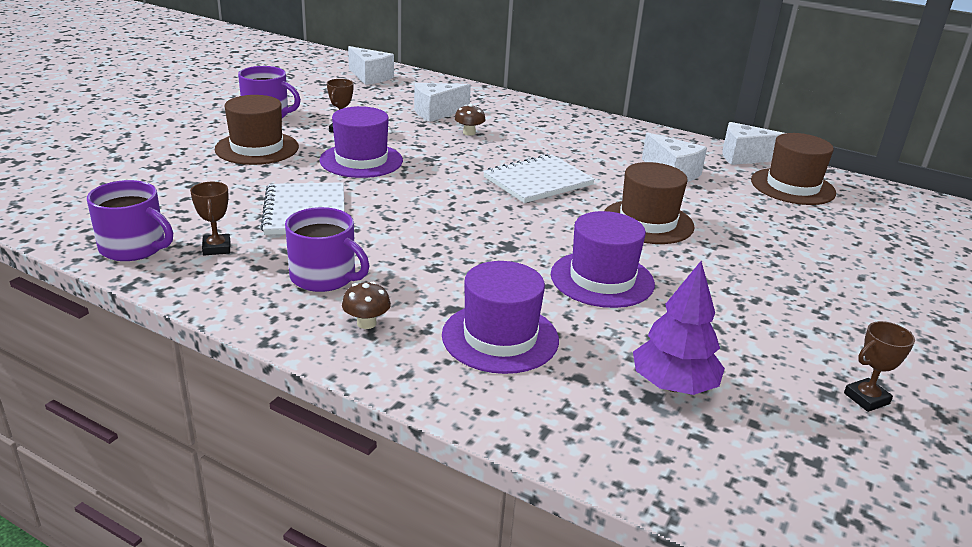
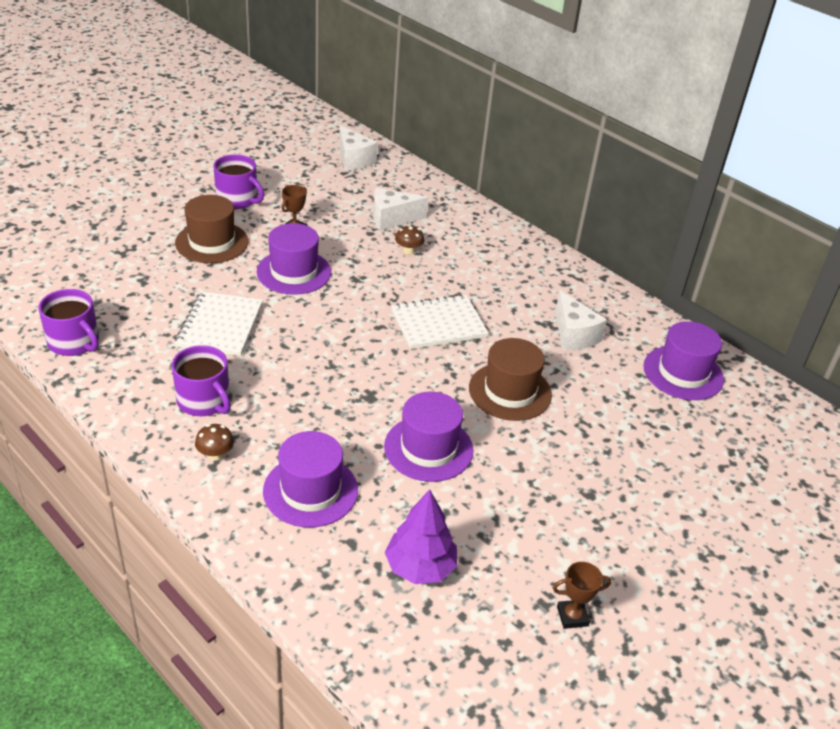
camera: 15 degrees right, 10 degrees up
brown trophy [190,182,230,255] -> none
white cheese [722,122,785,165] -> none
brown hat [751,133,836,205] -> purple hat [643,321,724,400]

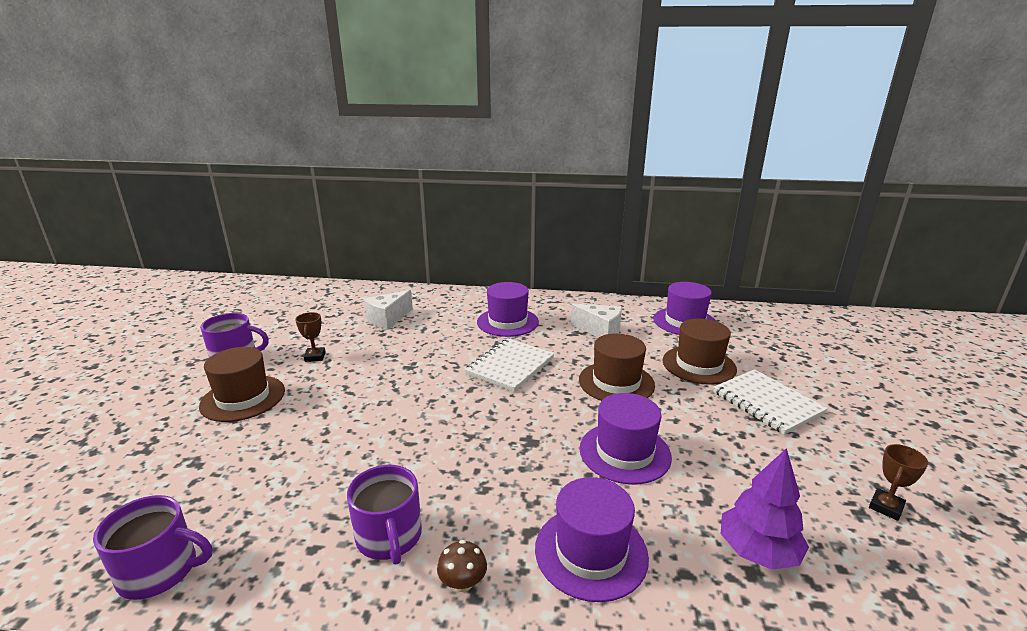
camera: 35 degrees left, 15 degrees down
purple mug [172,345,231,416] -> purple mug turned 60 degrees clockwise [347,465,422,565]
white notebook [175,291,263,356] -> white notebook moved to [713,369,828,435]
purple hat [257,223,331,295] -> purple hat moved to [477,282,539,337]
white cheese [339,125,378,170] -> none
brown mushroom [395,225,425,255] -> none
none -> brown hat [662,318,737,385]

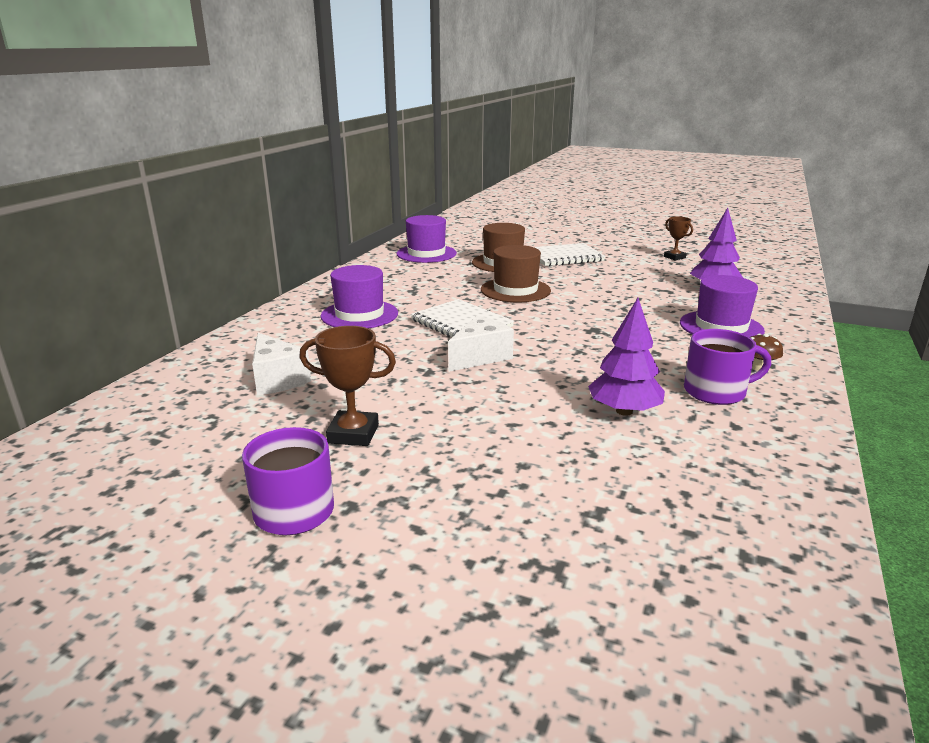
camera: 75 degrees left, 0 degrees up
purple mug [93,495,212,600] -> none
brown hat [199,347,285,422] -> none
brown trophy [295,312,326,362] -> brown trophy [299,326,396,446], size x1.51
white cheese [571,304,622,338] -> white cheese moved to [448,316,514,372]
purple hat [579,393,672,484] -> none
none -> purple tree [588,298,665,416]

